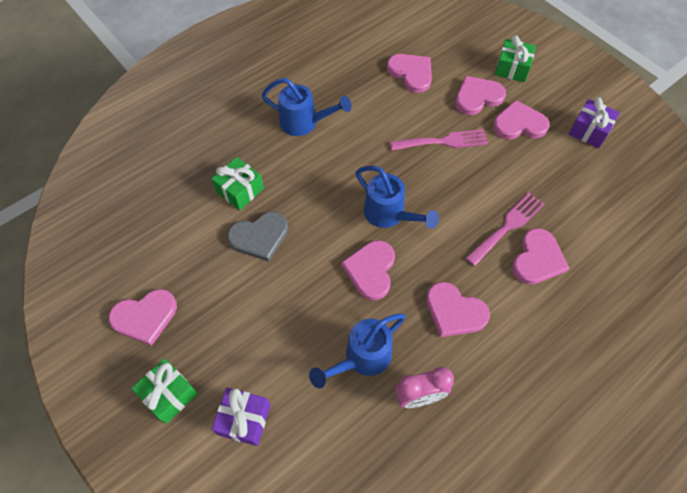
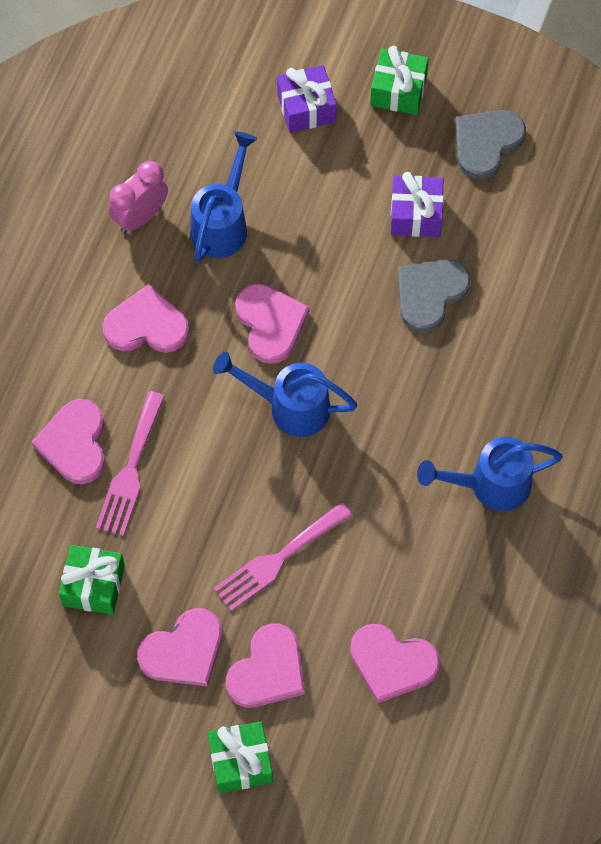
camera: 150 degrees right, 5 degrees up
pink heart [109,289,177,346] -> grey heart [455,110,526,180]
green gift [212,157,264,210] -> green gift moved to [59,545,125,615]
purple gift [569,97,620,148] -> purple gift moved to [391,172,444,237]

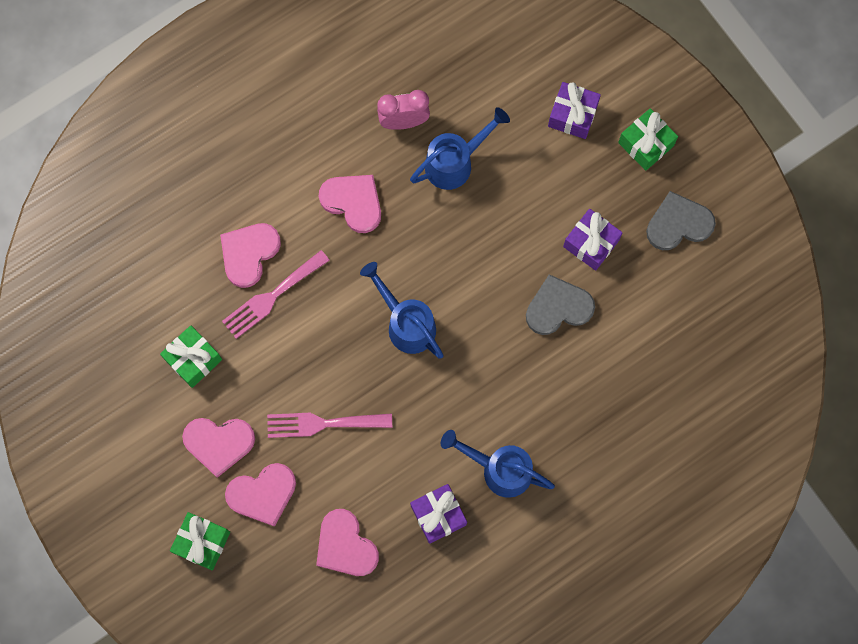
camera: 35 degrees right, 10 degrees up
pink heart [235,284,310,364] -> none
none -> purple gift [410,484,467,544]

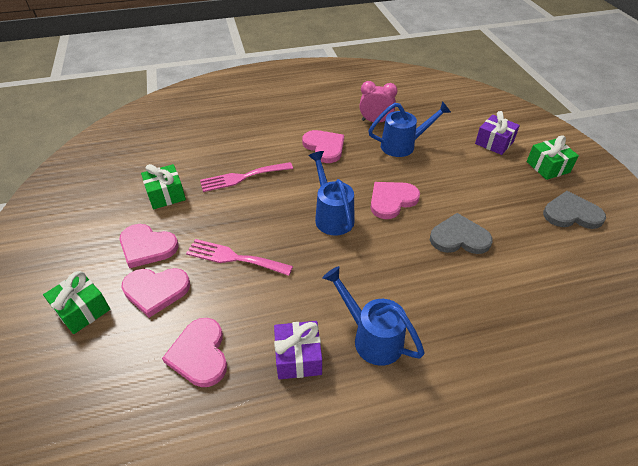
camera: 20 degrees right, 30 degrees down
pink heart [220,223,281,288] -> pink heart moved to [371,182,420,219]
purple gift [563,209,623,271] -> none

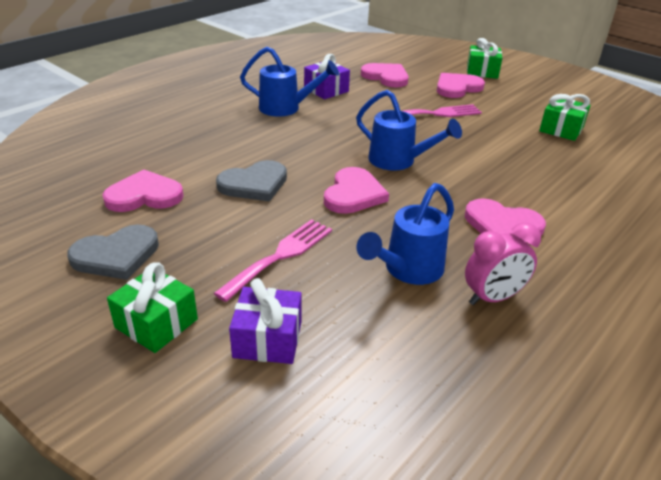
camera: 145 degrees right, 10 degrees down
pink heart [120,224,178,268] -> pink heart moved to [103,170,184,212]
pink fork [200,162,293,192] -> pink fork moved to [214,219,332,302]

